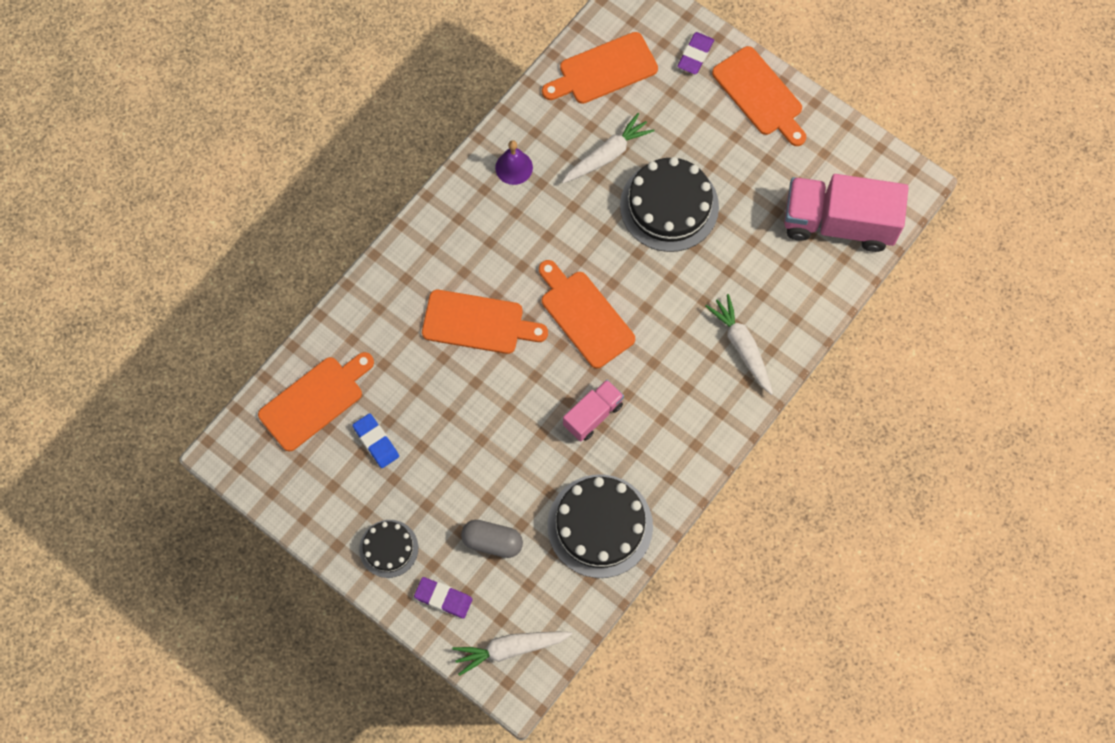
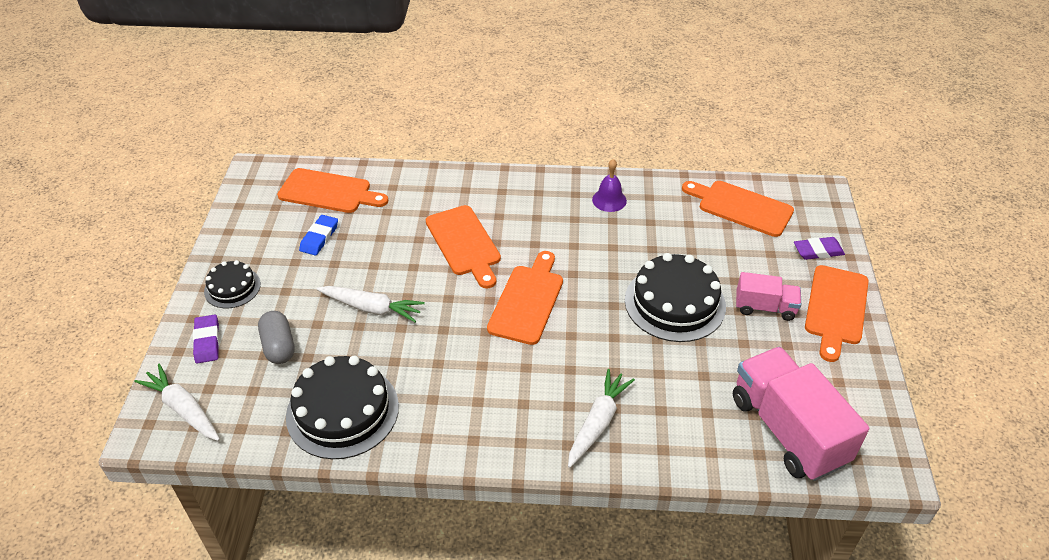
camera: 55 degrees right, 25 degrees down
white carrot [562,113,655,183] -> white carrot moved to [316,286,425,322]
pink truck [563,380,624,442] -> pink truck moved to [736,272,801,321]

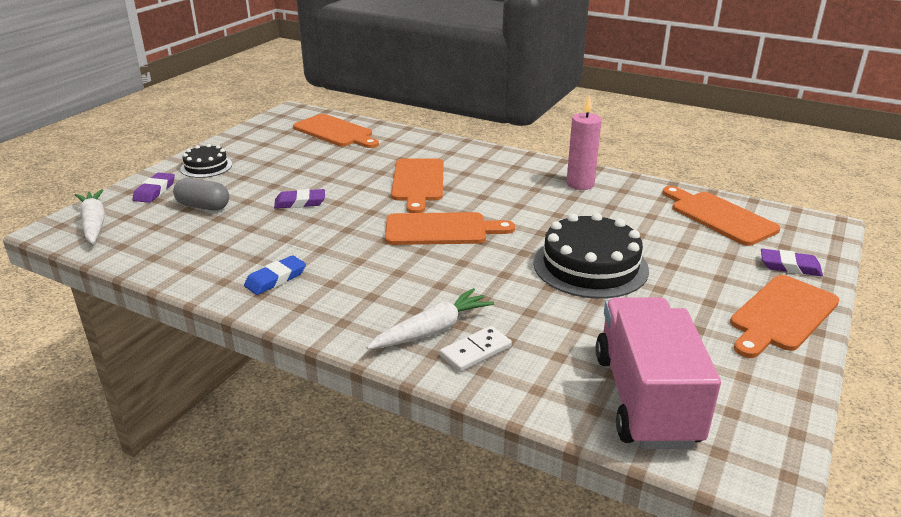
camera: 25 degrees right, 15 degrees down
grey capsule [258,311,295,364] -> grey capsule turned 75 degrees counterclockwise [173,178,229,211]
black cake [286,356,399,459] -> none
blue eraser [299,215,338,256] -> blue eraser moved to [244,255,306,295]
white carrot [316,286,425,322] -> purple eraser [274,189,325,209]
orange cutting board [487,251,563,345] -> orange cutting board turned 45 degrees clockwise [385,212,515,245]
purple bell [592,159,627,212] -> pink candle [566,95,602,190]
pink truck [736,272,801,321] -> none
none -> white domino [440,326,512,372]

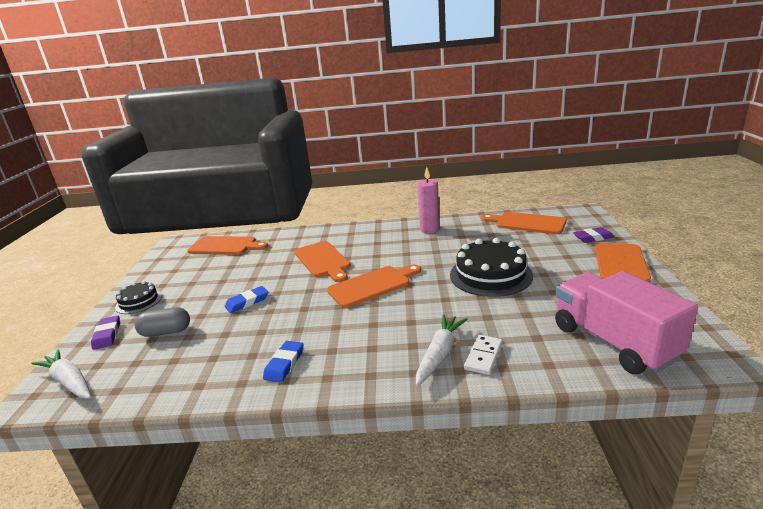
camera: 25 degrees left, 5 degrees down
purple eraser [274,189,325,209] -> blue eraser [225,286,268,313]

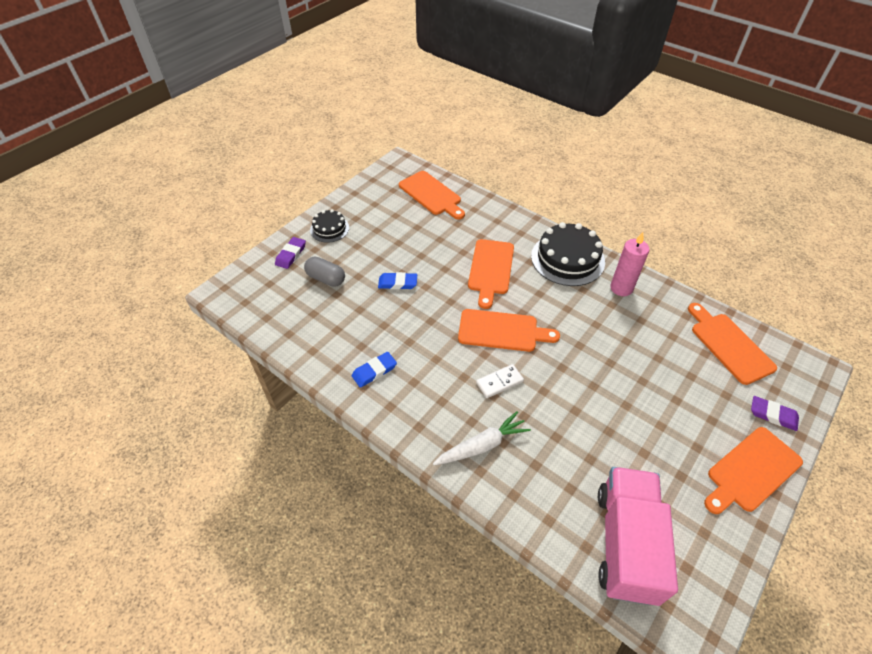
camera: 35 degrees right, 25 degrees up
white carrot [32,349,91,399] -> none
black cake [450,238,533,297] -> black cake moved to [531,222,605,286]
white domino [464,335,503,375] -> white domino moved to [476,364,524,398]

